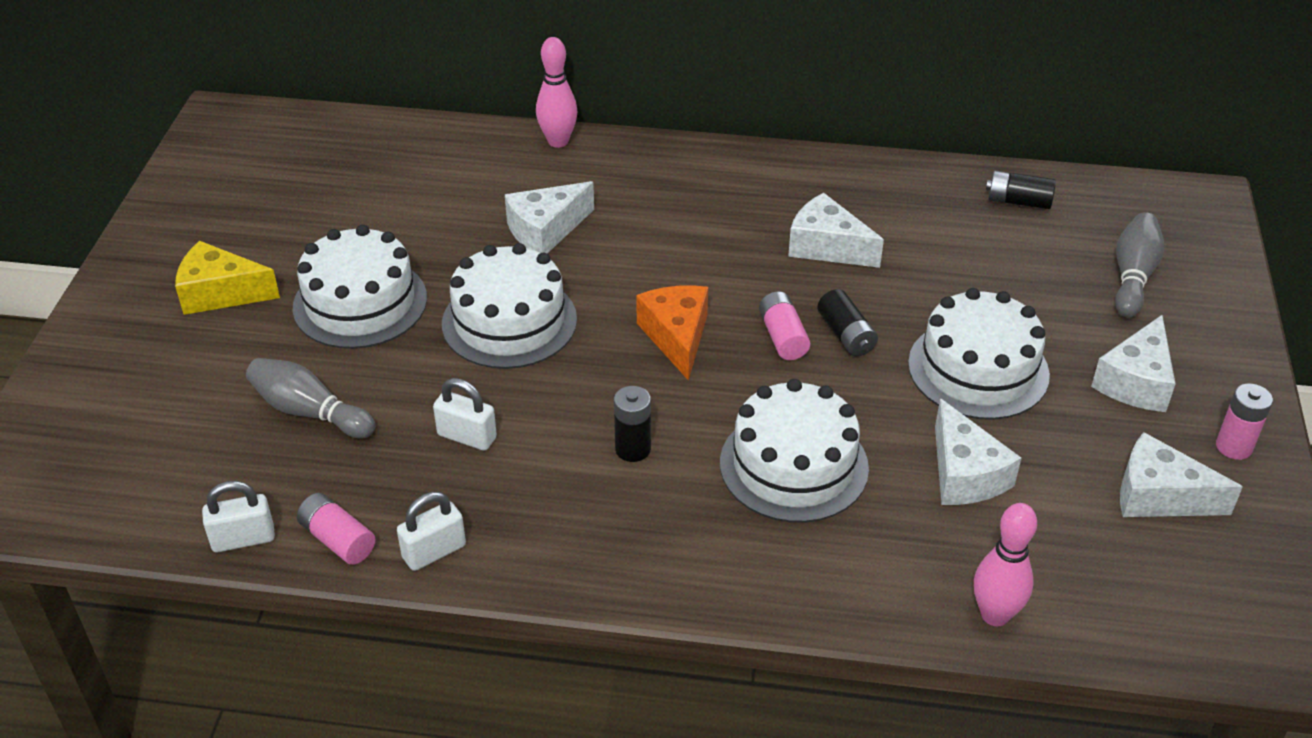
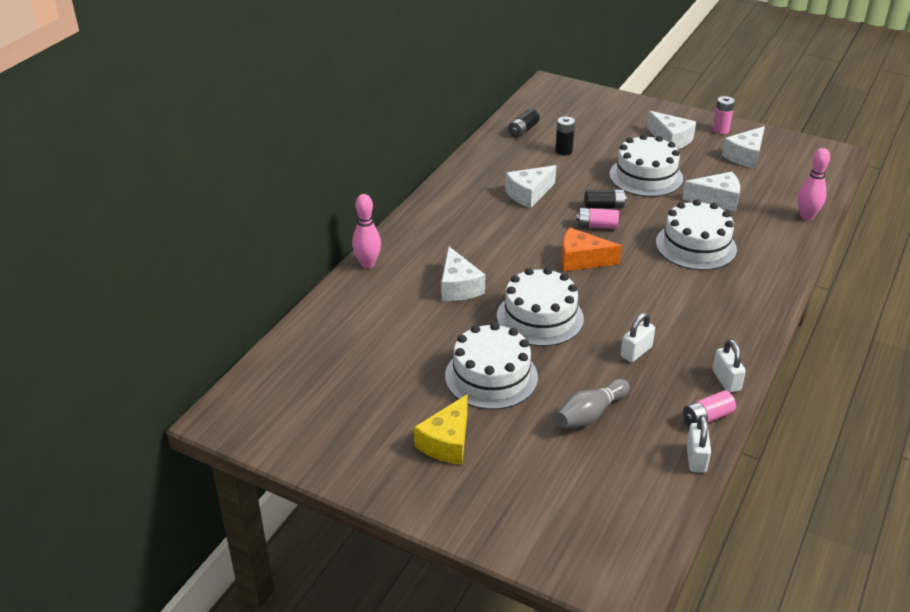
camera: 70 degrees left, 5 degrees down
black battery [614,386,651,462] -> black battery moved to [555,116,575,156]
grey bowling pin [1115,212,1164,317] -> none

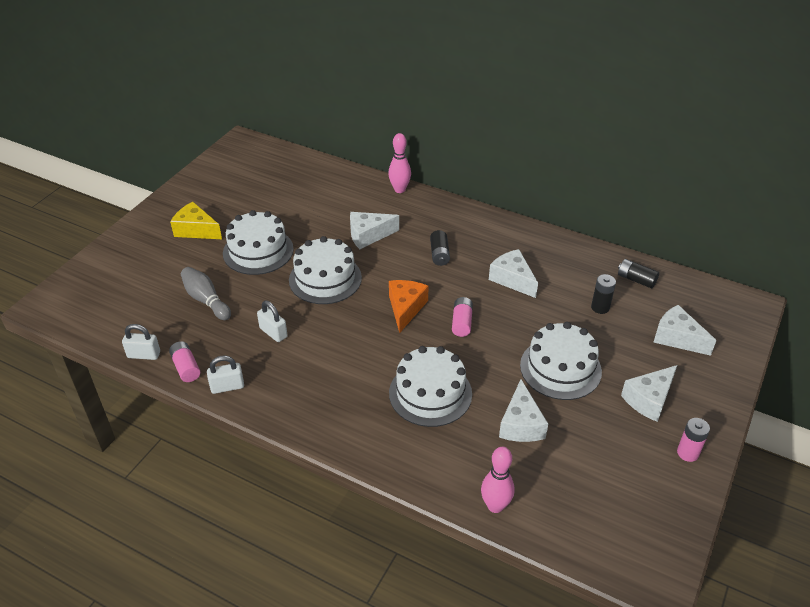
camera: 90 degrees right, 5 degrees up
black battery [585,189,627,209] -> black battery moved to [430,230,450,266]
white cheese [722,126,765,169] -> white cheese moved to [653,305,717,356]

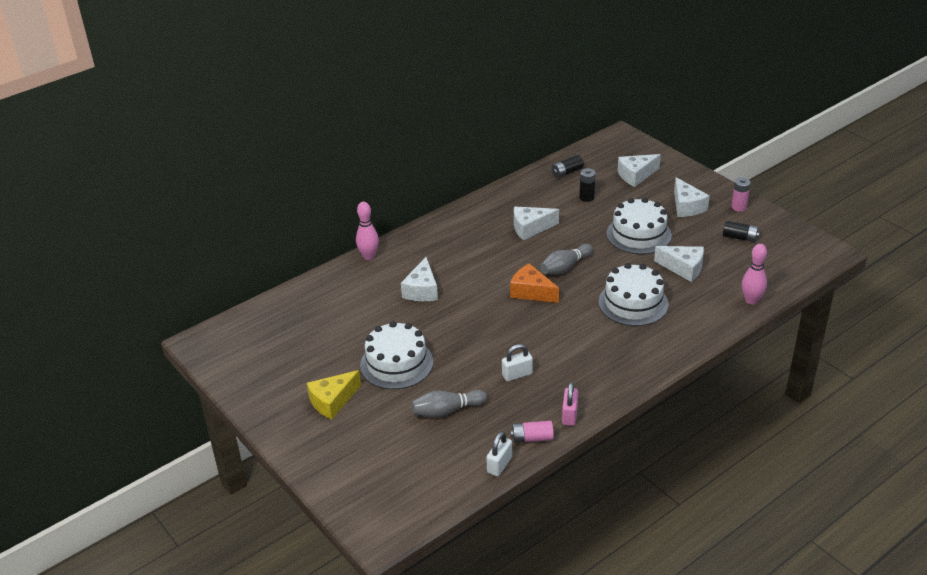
camera: 65 degrees left, 5 degrees down
white padlock [207,356,244,394] -> pink padlock [562,382,578,426]
white cake [289,236,362,304] -> none
black battery [430,230,450,266] -> black battery moved to [723,221,760,242]
pink battery [452,297,473,337] -> grey bowling pin [540,244,593,275]

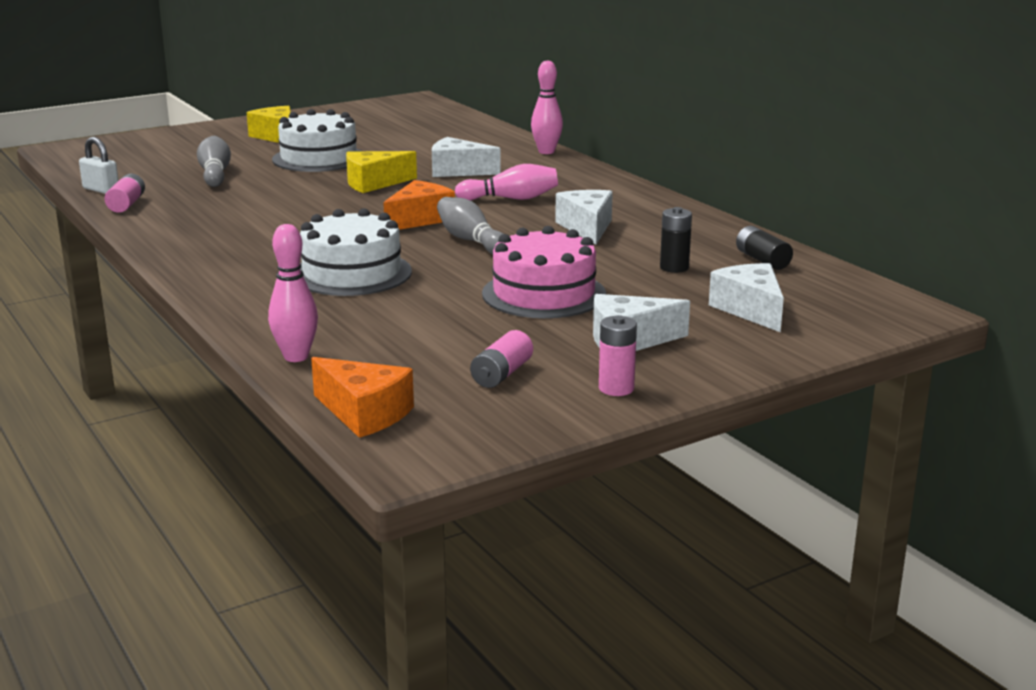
camera: 95 degrees right, 15 degrees down
white padlock [502,344,533,382] -> none
pink padlock [562,382,578,426] -> none
white cake [607,197,672,254] -> pink cake [482,226,606,318]
white cheese [654,246,704,282] -> none
black battery [723,221,760,242] -> pink battery [470,330,533,388]
none -> orange cheese [311,357,414,438]
none -> yellow cheese [346,151,417,193]
none -> pink bowling pin [455,164,558,201]

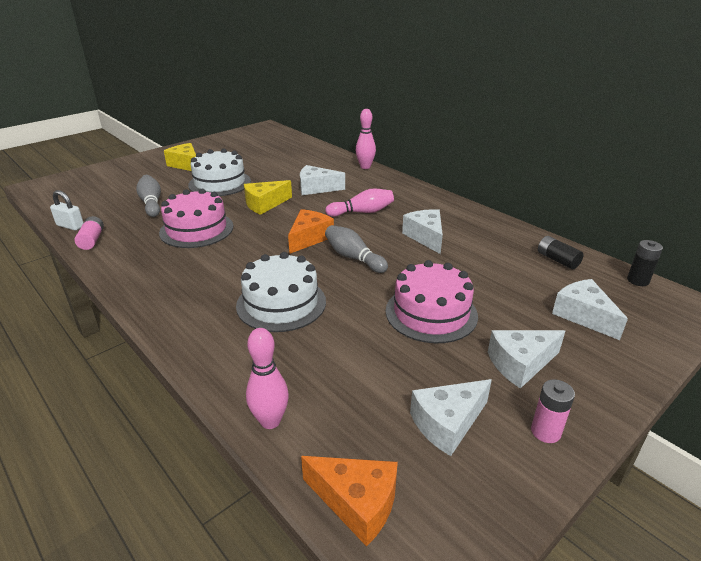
camera: 10 degrees left, 10 degrees up
pink battery [470,330,533,388] -> white cheese [410,379,492,456]
black battery [660,207,692,273] -> black battery moved to [627,240,663,286]
none -> pink cake [159,189,233,248]

